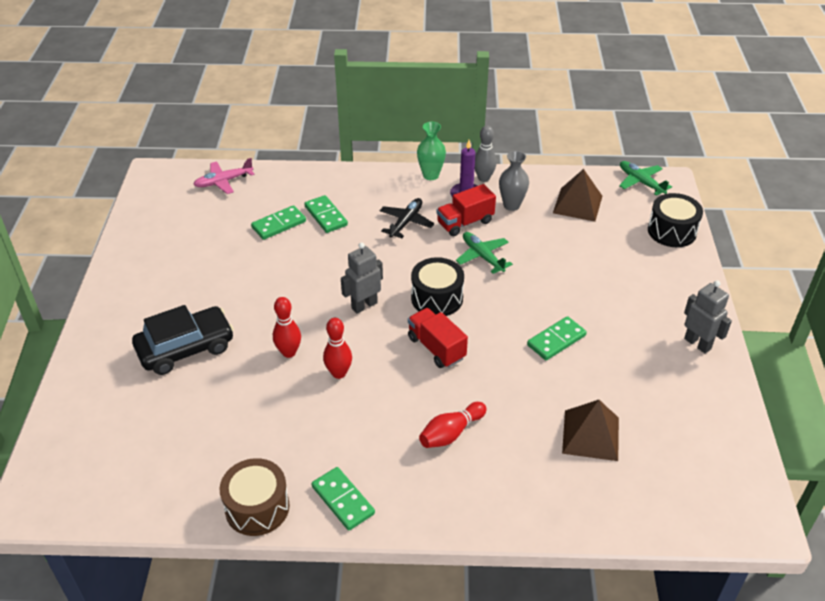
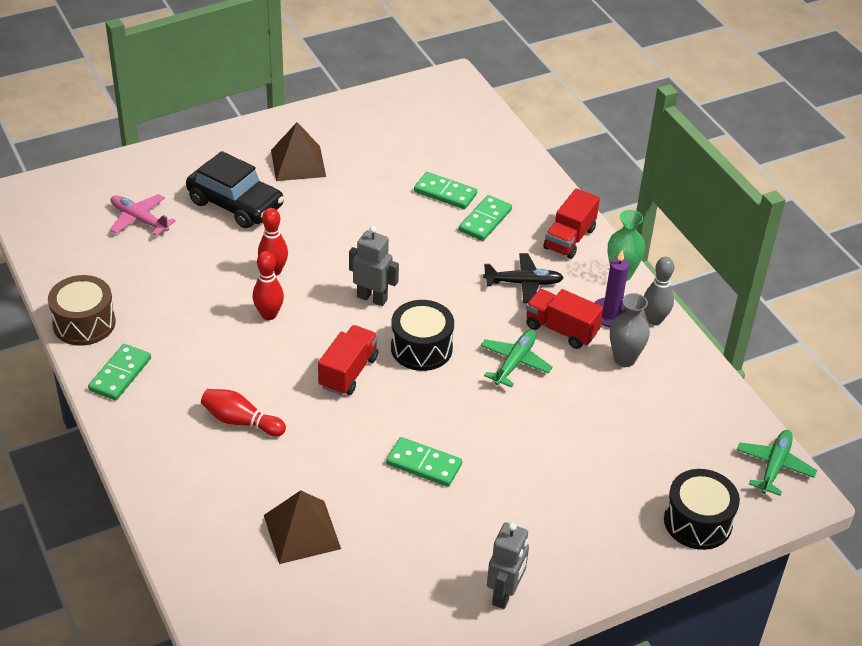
camera: 60 degrees right, 0 degrees up
pink plane [193,158,254,194] -> pink plane moved to [110,194,176,236]
brown pyramid [553,169,602,222] -> brown pyramid moved to [271,122,326,181]
none -> red truck [543,188,600,259]

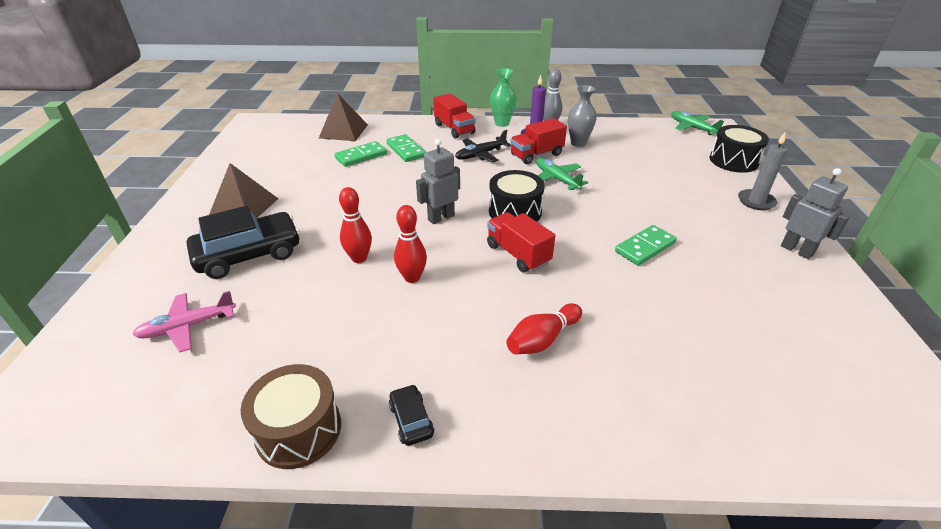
camera: 60 degrees left, 5 degrees down
green domino [88,344,151,400] -> black car [389,384,434,446]
brown pyramid [264,490,341,564] -> brown pyramid moved to [319,93,368,141]
black plane [483,253,564,303] -> black plane turned 150 degrees counterclockwise [455,130,511,162]
none -> grey candle [738,133,787,210]

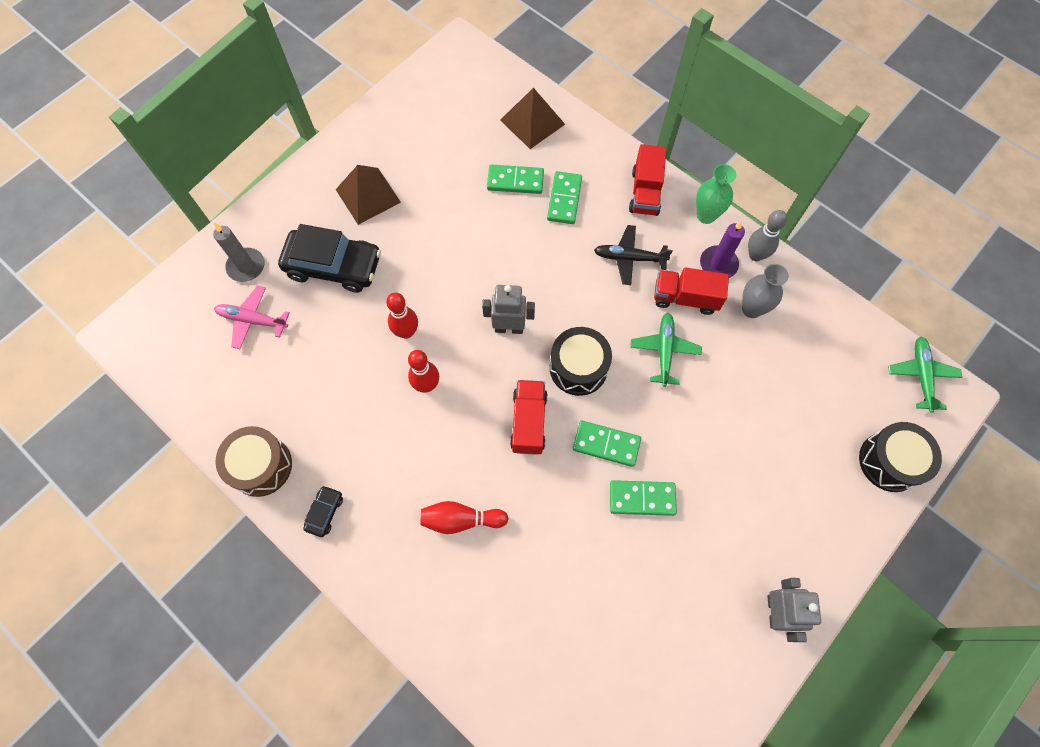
camera: 40 degrees right, 30 degrees up
grey candle [738,133,787,210] -> grey candle moved to [213,223,265,282]
none -> green domino [573,421,641,467]

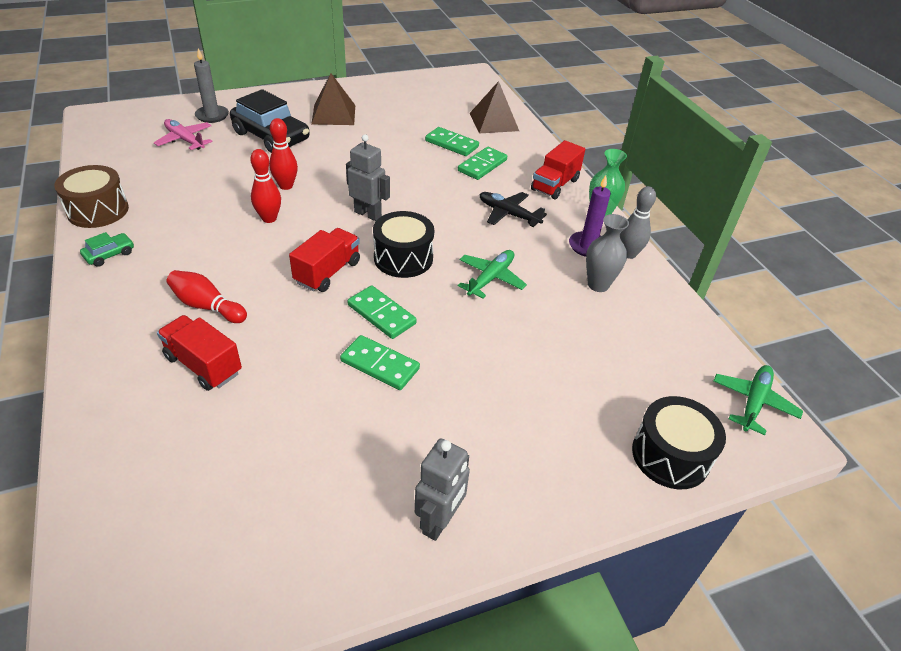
camera: 25 degrees right, 25 degrees down
black car [303,485,343,537] -> green car [80,232,134,267]
red truck [654,267,729,315] -> red truck moved to [157,315,242,391]

